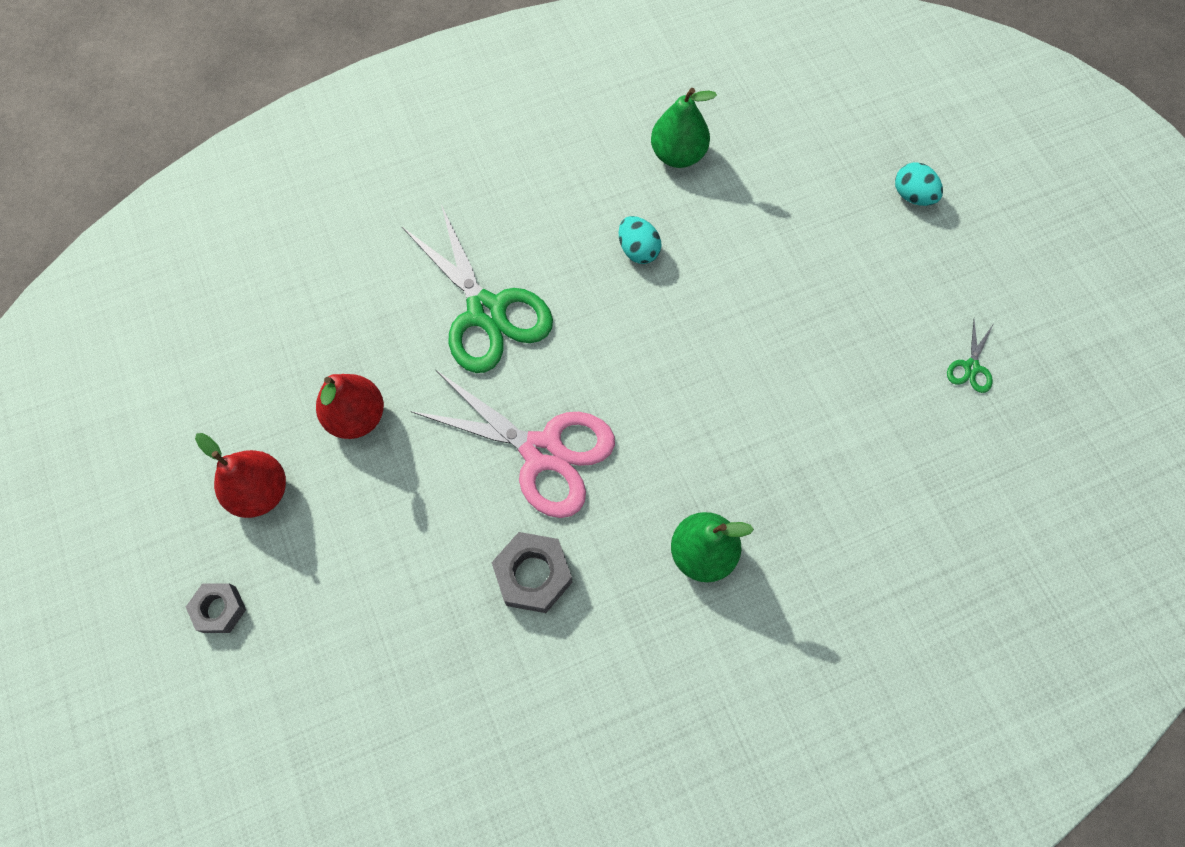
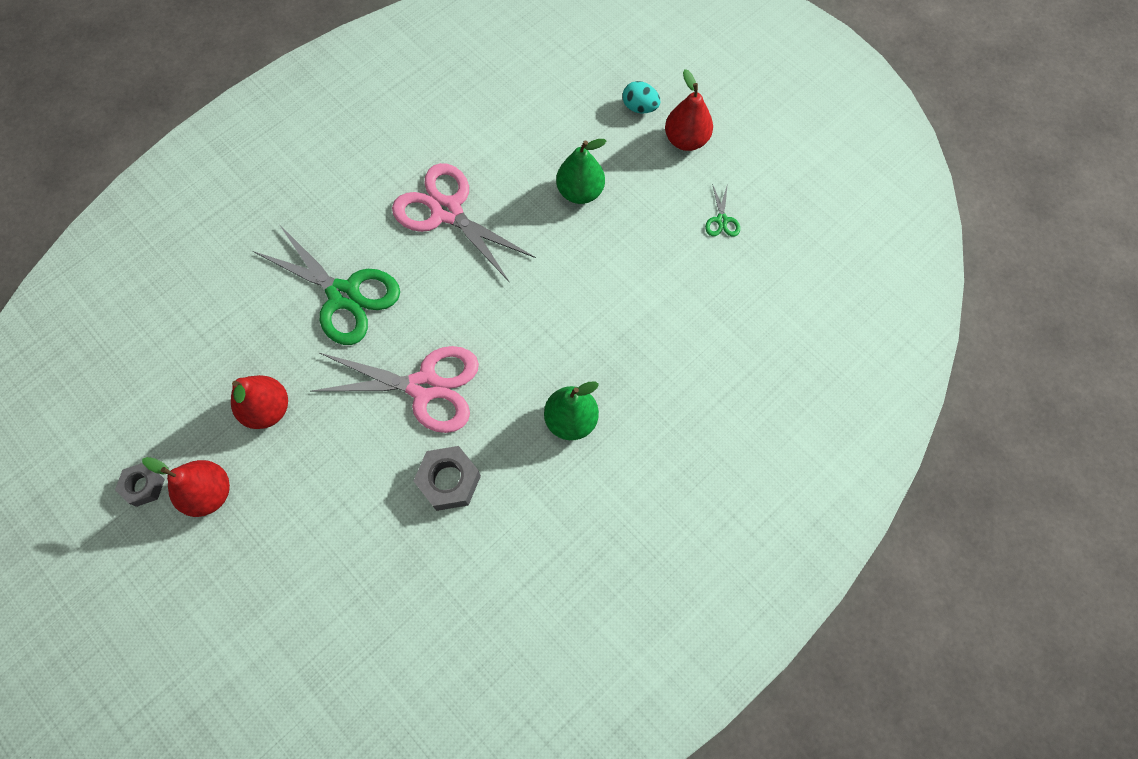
camera: 20 degrees left, 0 degrees up
grey nut [186,583,246,633] -> grey nut moved to [115,463,165,507]
turquoise egg [619,216,661,264] -> pink scissors [392,163,536,283]
green pear [651,88,717,168] -> green pear moved to [556,139,606,204]
none -> red pear [665,69,713,151]

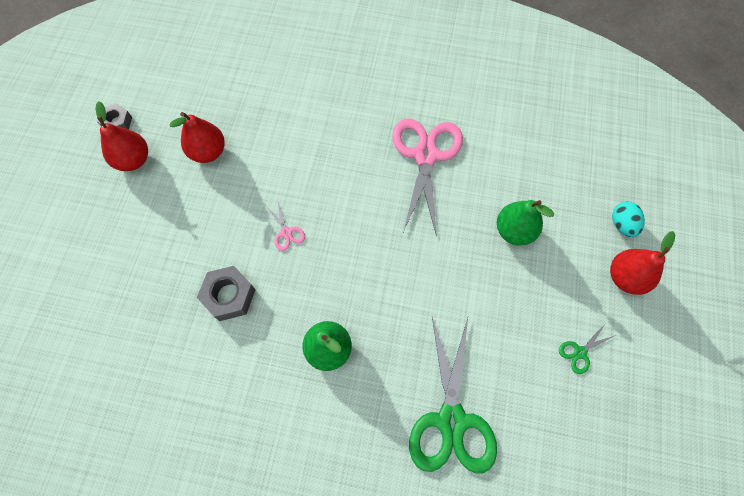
camera: 55 degrees right, 0 degrees up
green scissors [253,224,400,345] -> green scissors moved to [409,317,497,473]
pink scissors [310,346,479,433] -> pink scissors [266,199,305,251], size x0.41

